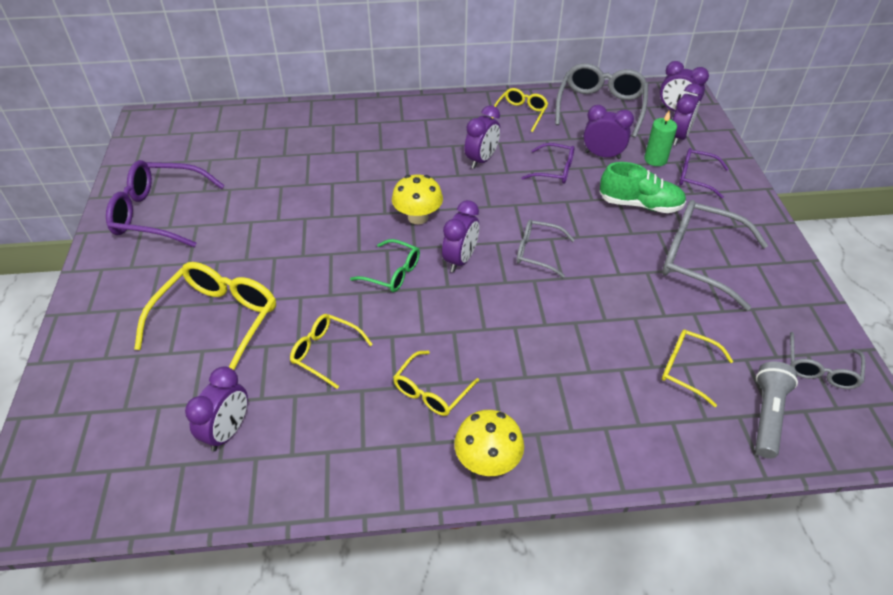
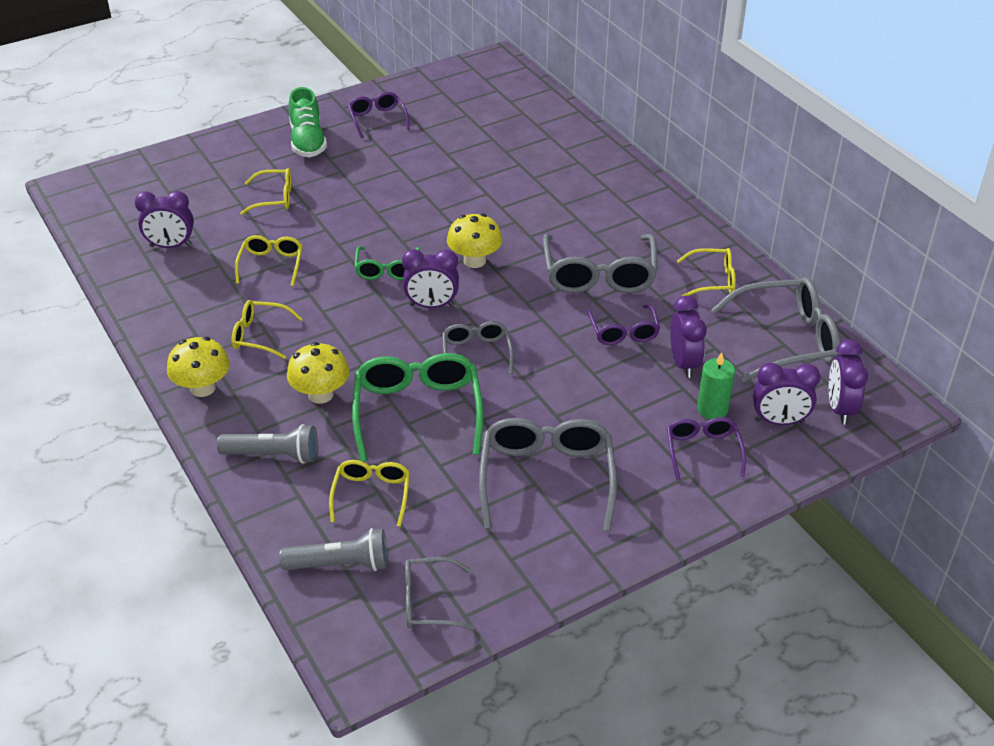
camera: 65 degrees right, 5 degrees down
purple glasses [106,160,225,247] -> purple glasses [348,92,410,138], size x0.57
yellow glasses [134,262,276,370] -> yellow glasses [240,168,291,215], size x0.57
purple clock [464,105,500,169] -> grey glasses [543,234,658,293]
green shoe [600,162,686,213] -> green shoe moved to [289,87,327,157]
none -> grey flashlight [217,424,318,464]
none -> yellow mushroom [287,342,349,404]
none -> green glasses [352,353,483,462]

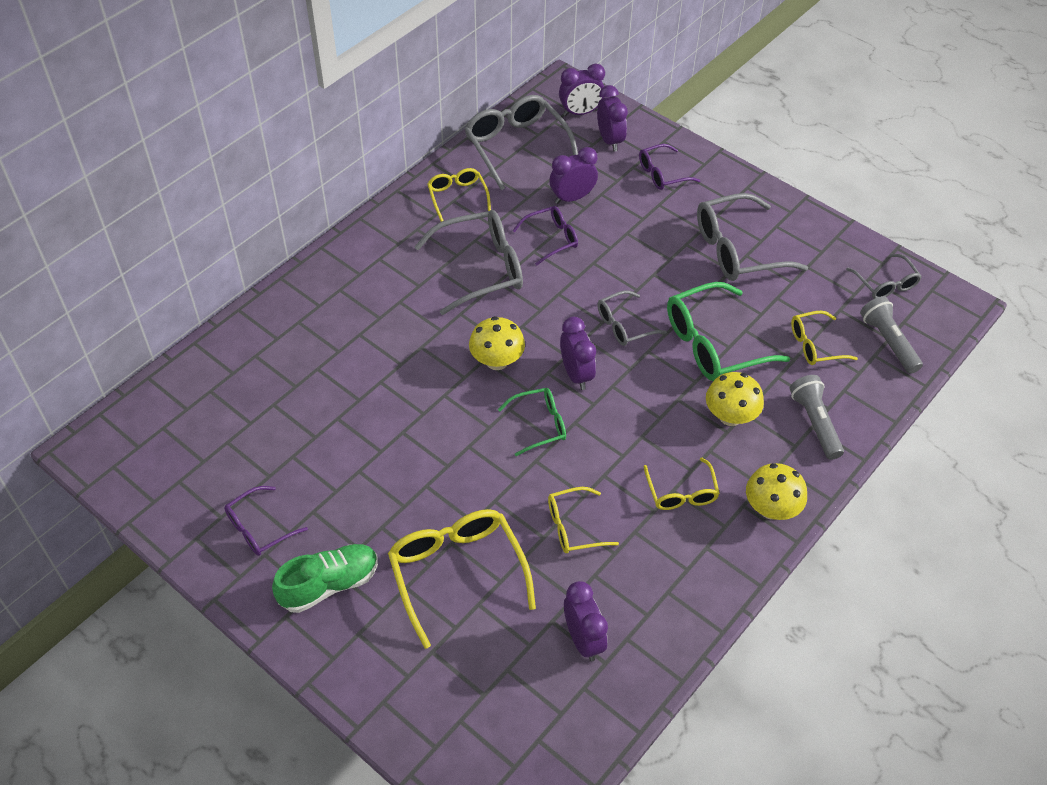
camera: 110 degrees left, 10 degrees up
yellow glasses [240,168,291,215] -> yellow glasses [388,509,536,649], size x1.77
green candle [697,352,735,419] -> none

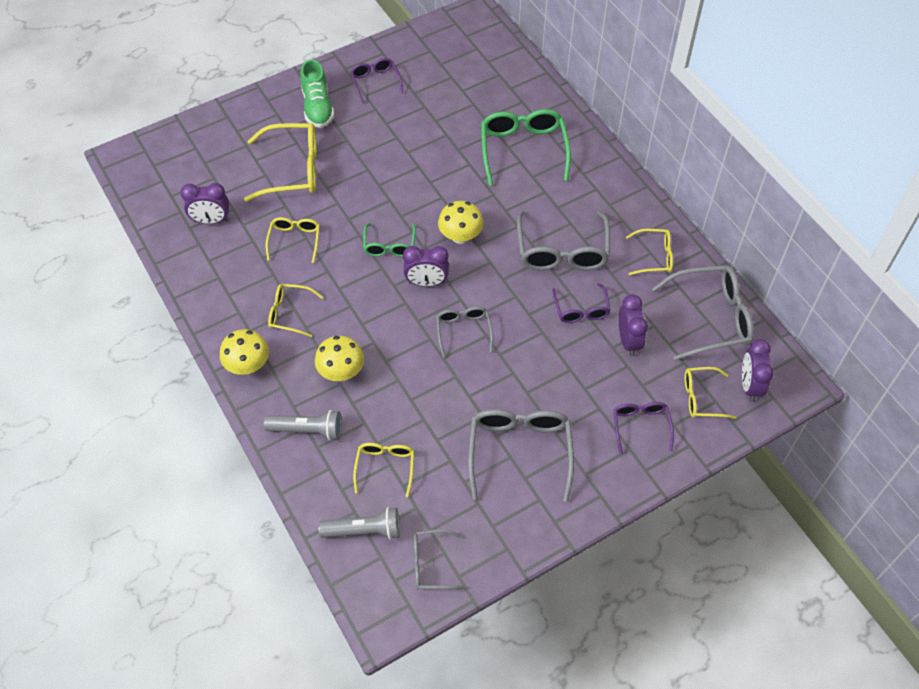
camera: 110 degrees right, 5 degrees up
purple clock [597,85,628,152] -> yellow glasses [685,367,737,419]
green glasses [667,282,790,381] -> green glasses moved to [481,109,571,185]

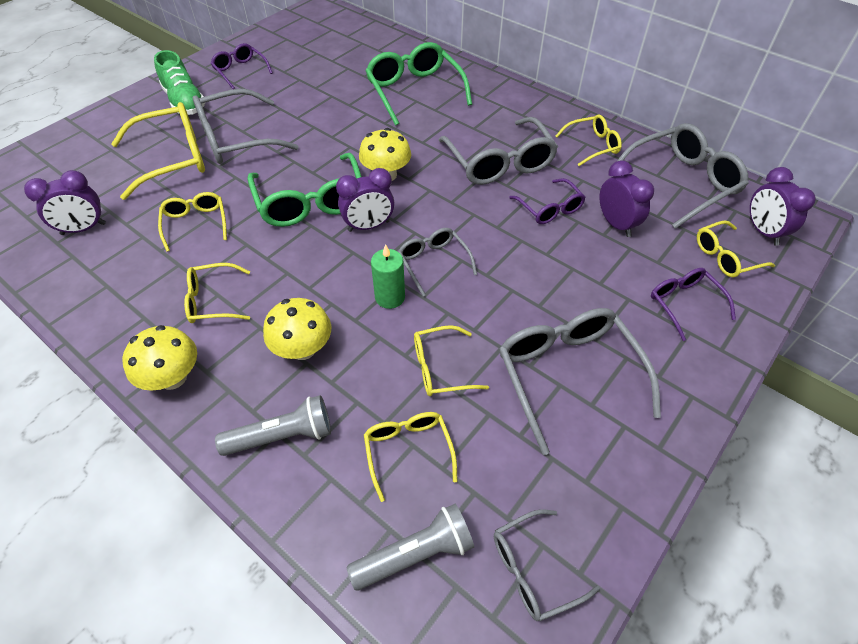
camera: 20 degrees left, 5 degrees down
green glasses [363,223,416,257] -> green glasses [247,153,362,227], size x1.77
none -> grey glasses [193,89,299,164]
none -> green candle [371,244,405,309]
none -> yellow glasses [414,325,489,396]

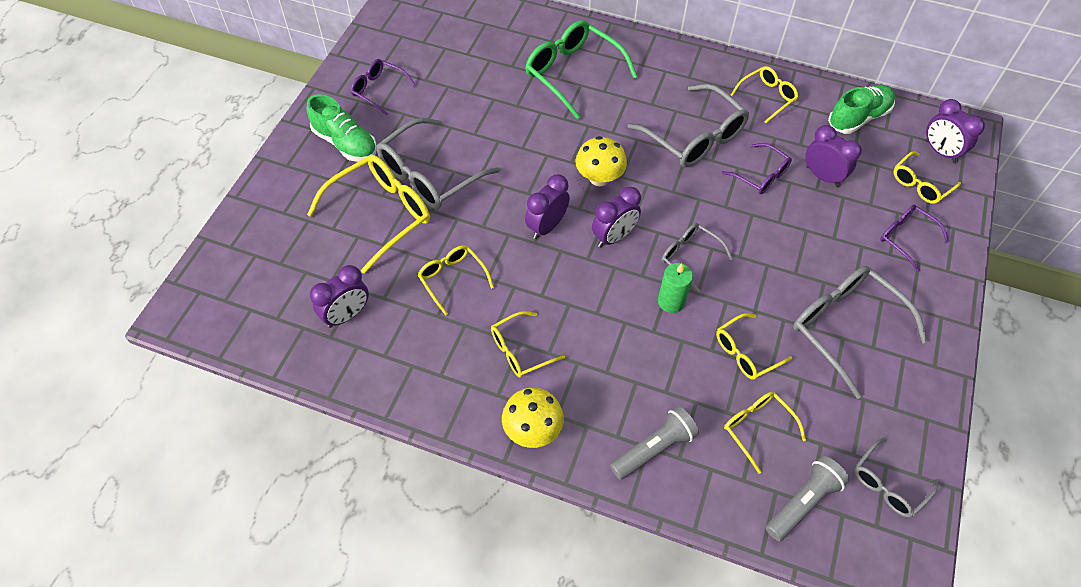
camera: 20 degrees left, 5 degrees up
green glasses [247,153,362,227] -> purple clock [525,174,570,239]
yellow mushroom [263,298,331,360] -> none
grey glasses [617,123,749,229] -> green shoe [828,85,895,134]

